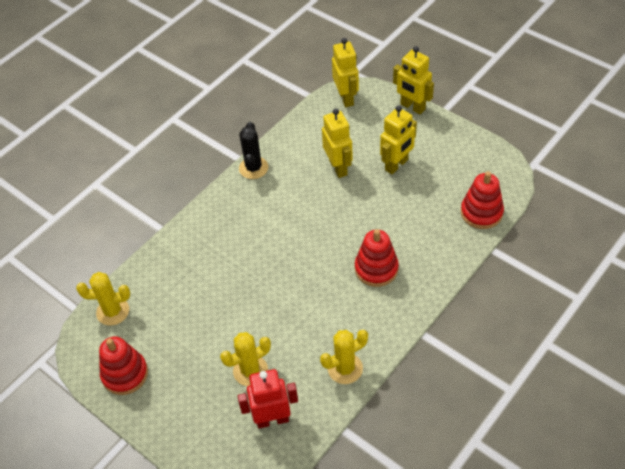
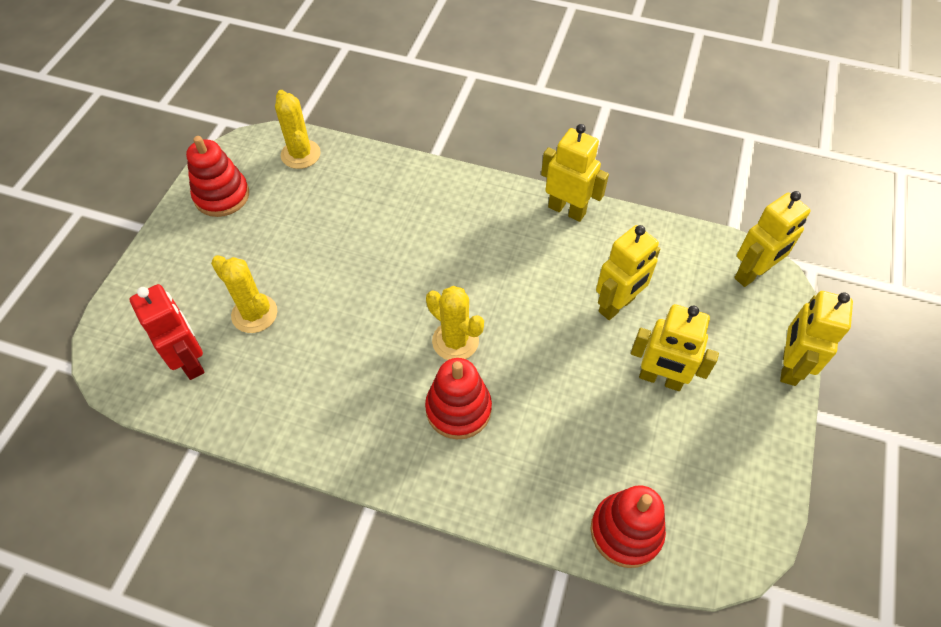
camera: 65 degrees right, 5 degrees up
black cactus [239,122,268,179] -> yellow robot [541,124,609,222]
yellow cactus [320,330,368,384] -> yellow cactus moved to [426,286,484,360]

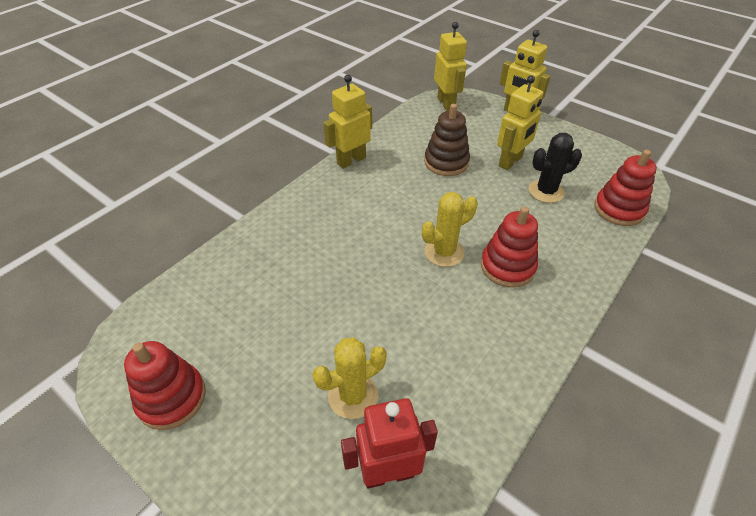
camera: 70 degrees left, 10 degrees down
yellow cactus [275,90,321,169] -> none
yellow robot [596,225,660,320] -> brown stacking toy [424,104,470,176]
none -> black cactus [528,133,582,203]

